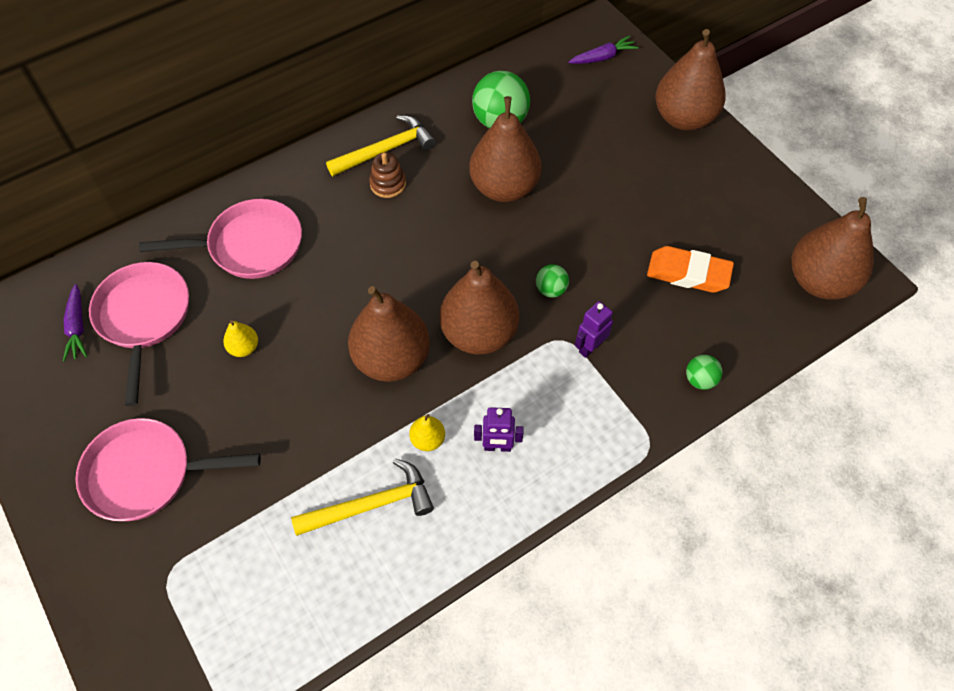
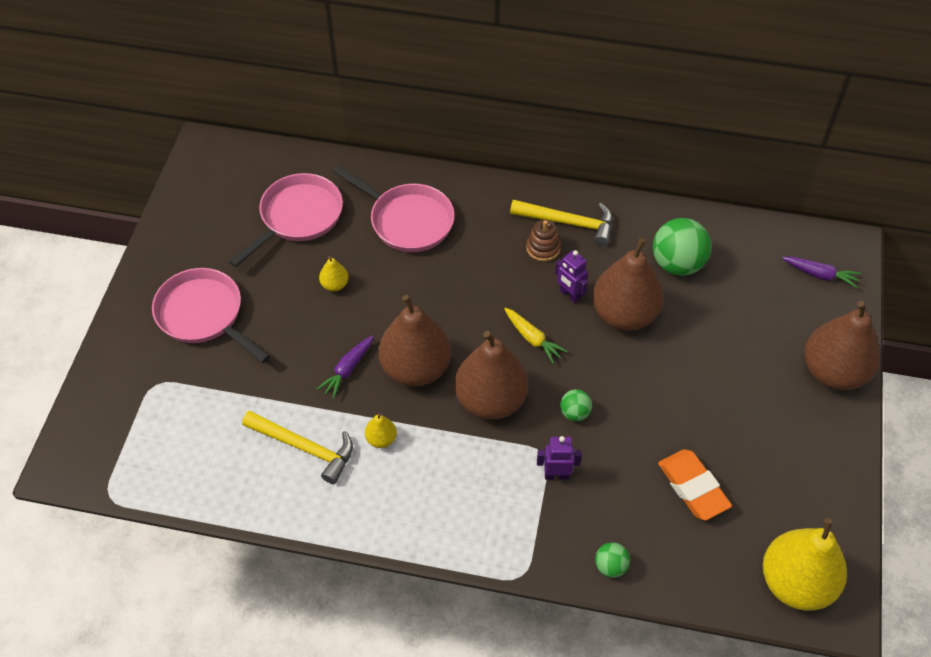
camera: 45 degrees right, 5 degrees down
purple carrot [63,284,87,362] -> purple carrot moved to [317,335,374,399]
purple robot [474,407,524,452] -> purple robot moved to [555,250,588,303]
brown pear [792,197,874,300] -> yellow pear [763,518,847,611]
none -> yellow carrot [504,308,568,364]

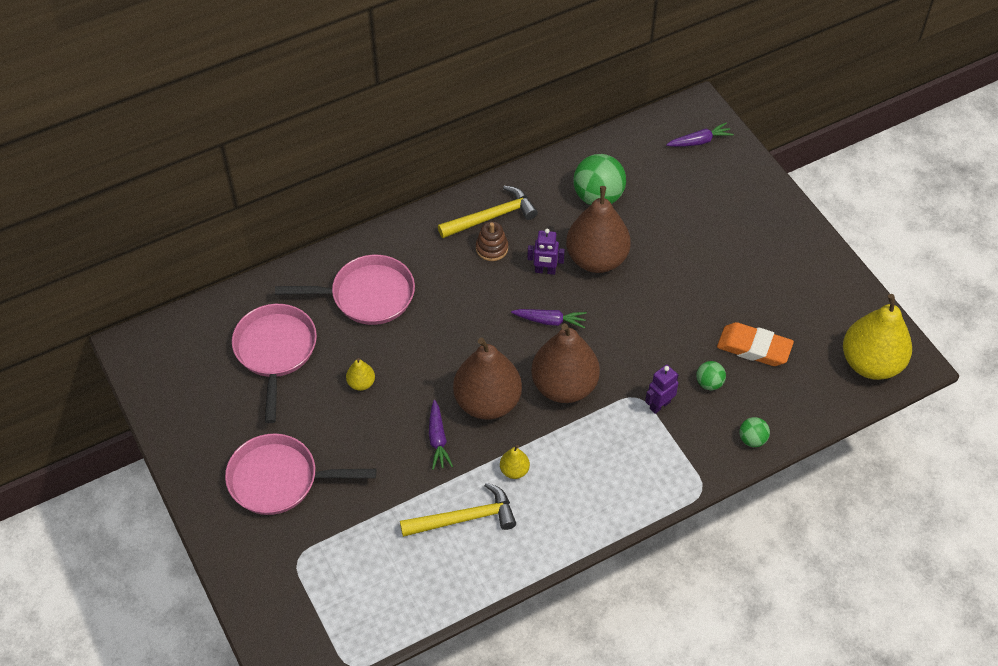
camera: 40 degrees left, 0 degrees up
yellow carrot [504,308,568,364] -> purple carrot [511,309,587,328]
green ball [560,389,592,421] -> green ball moved to [696,361,726,390]
brown pear [804,301,880,390] -> none

